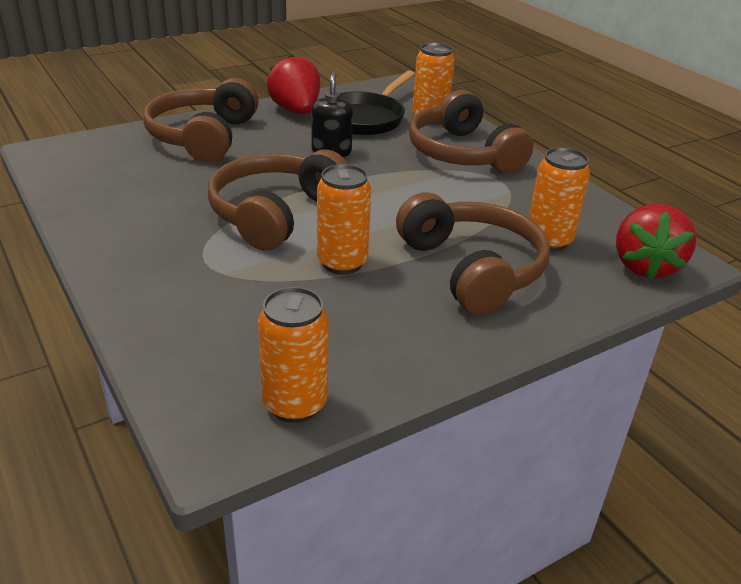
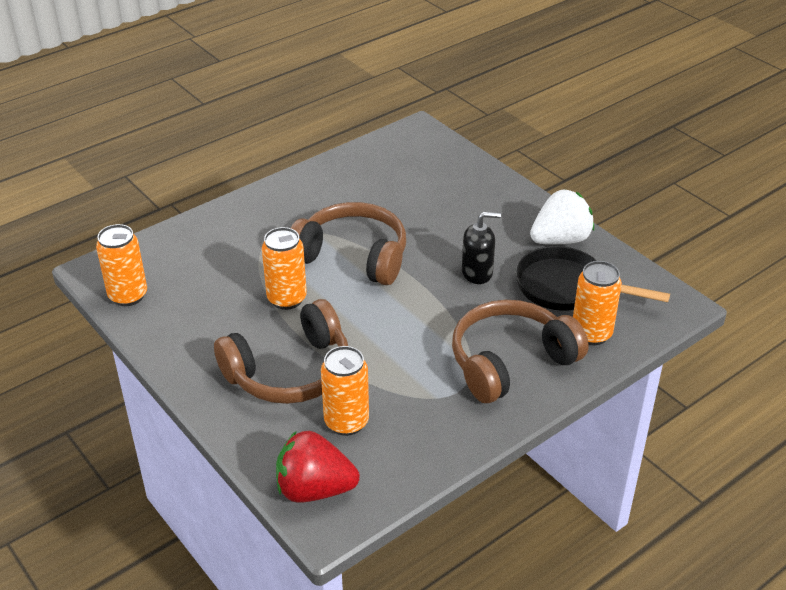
camera: 85 degrees right, 5 degrees up
brown headphones [143,78,258,162] -> none
red strawberry [267,55,320,114] -> white strawberry [530,190,594,245]

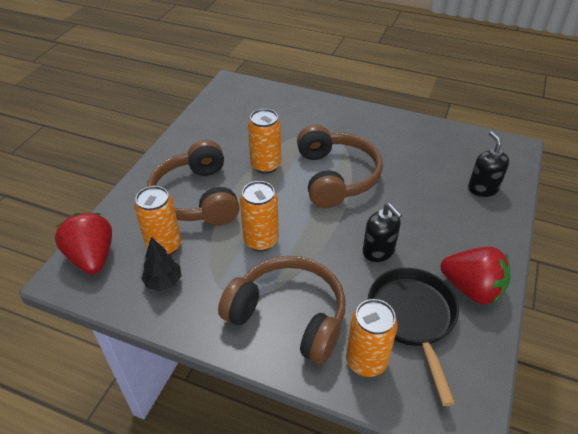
camera: 60 degrees right, 5 degrees up
orange can [96,224,147,306] -> orange can moved to [240,181,279,252]
brown headphones [214,299,348,404] -> brown headphones turned 45 degrees clockwise [147,140,240,226]
white strawberry [530,190,594,245] -> red strawberry [440,247,510,304]
none -> black tree [141,237,182,291]
none -> black soap dispenser [468,131,509,197]

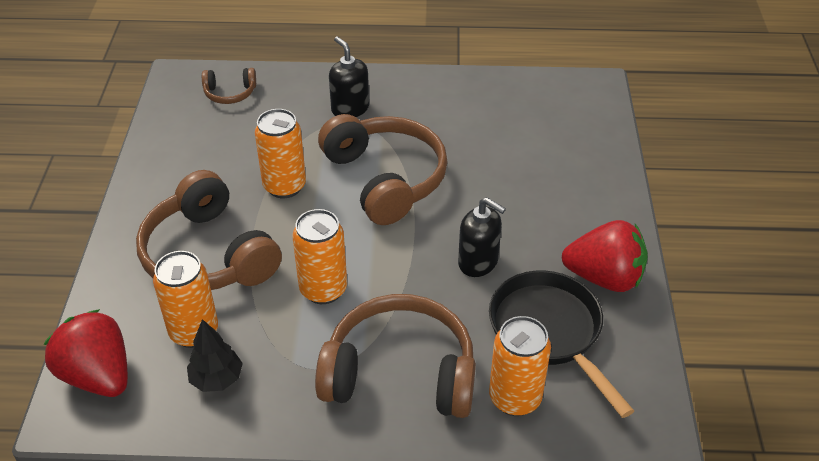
camera: 20 degrees left, 0 degrees up
black soap dispenser [468,131,509,197] -> black soap dispenser moved to [329,36,369,117]
none -> brown headphones [202,68,256,104]

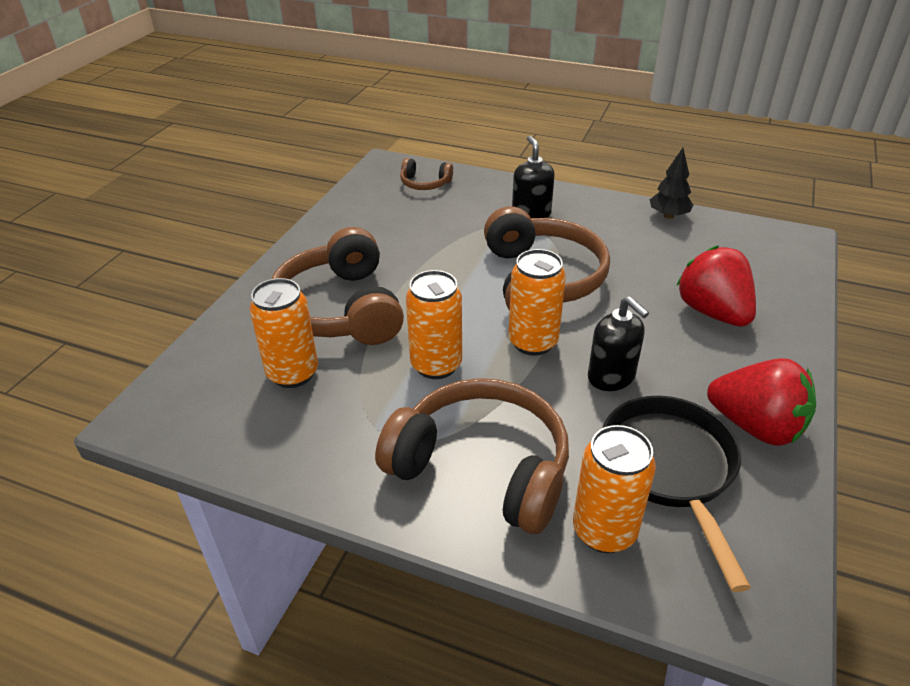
camera: 20 degrees right, 5 degrees down
red strawberry [43,309,128,397] -> red strawberry moved to [676,246,756,327]
black tree [187,319,243,392] -> black tree moved to [650,148,693,219]
orange can [255,109,306,198] -> orange can moved to [508,249,566,356]

